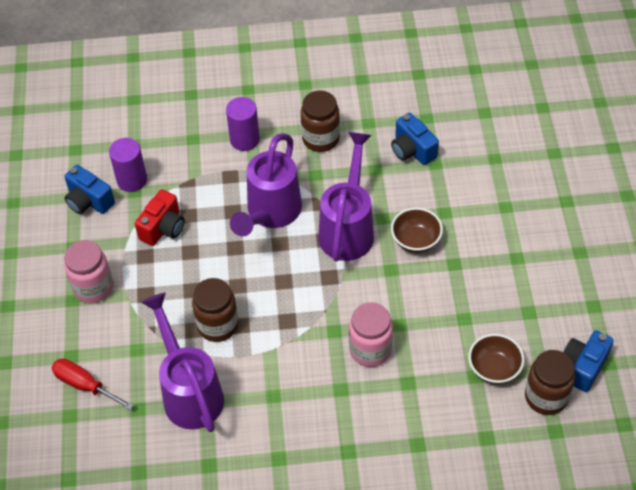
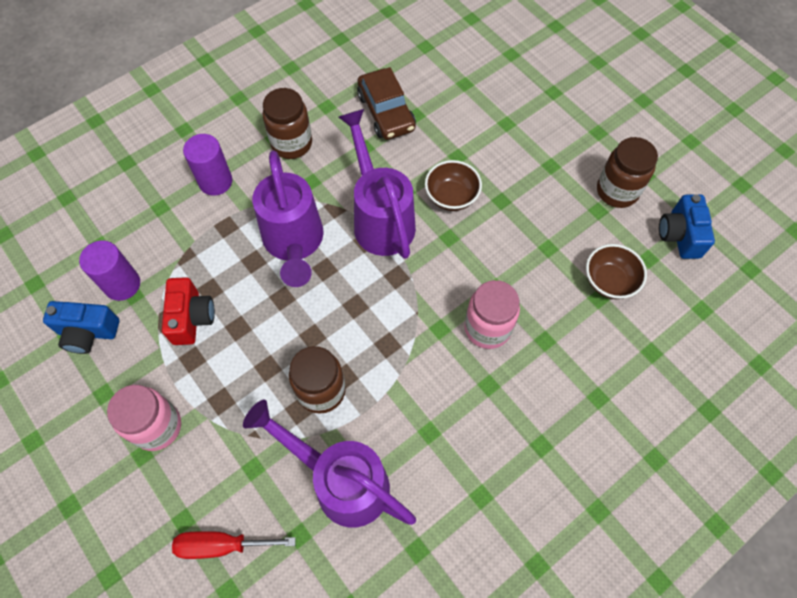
camera: 35 degrees left, 10 degrees up
blue camera [391,113,439,165] -> brown car [357,67,416,140]
brown jar [525,350,575,415] -> brown jar moved to [597,137,658,208]

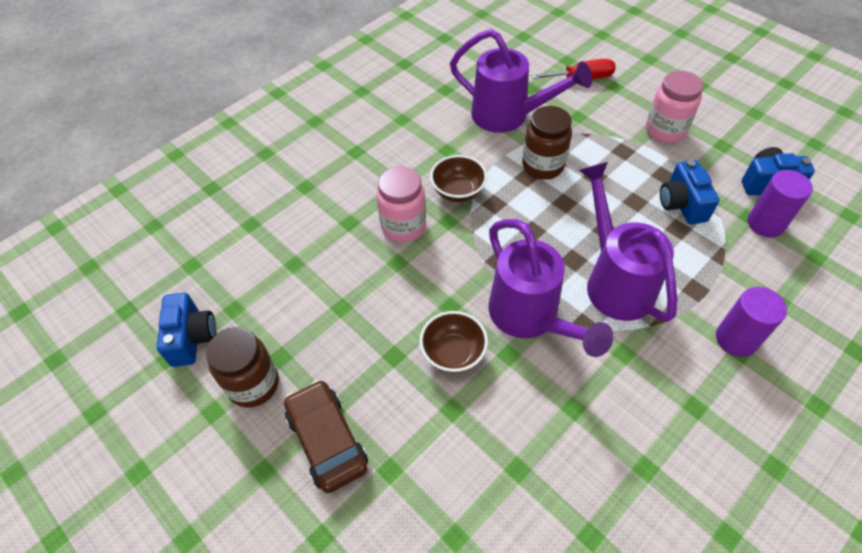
camera: 175 degrees right, 10 degrees down
red camera [162,277,215,345] -> blue camera [660,160,720,224]
brown jar [263,88,312,159] -> none
brown car [357,67,416,140] -> brown car moved to [284,380,368,493]
brown bowl [586,244,647,299] -> brown bowl moved to [430,155,487,202]

